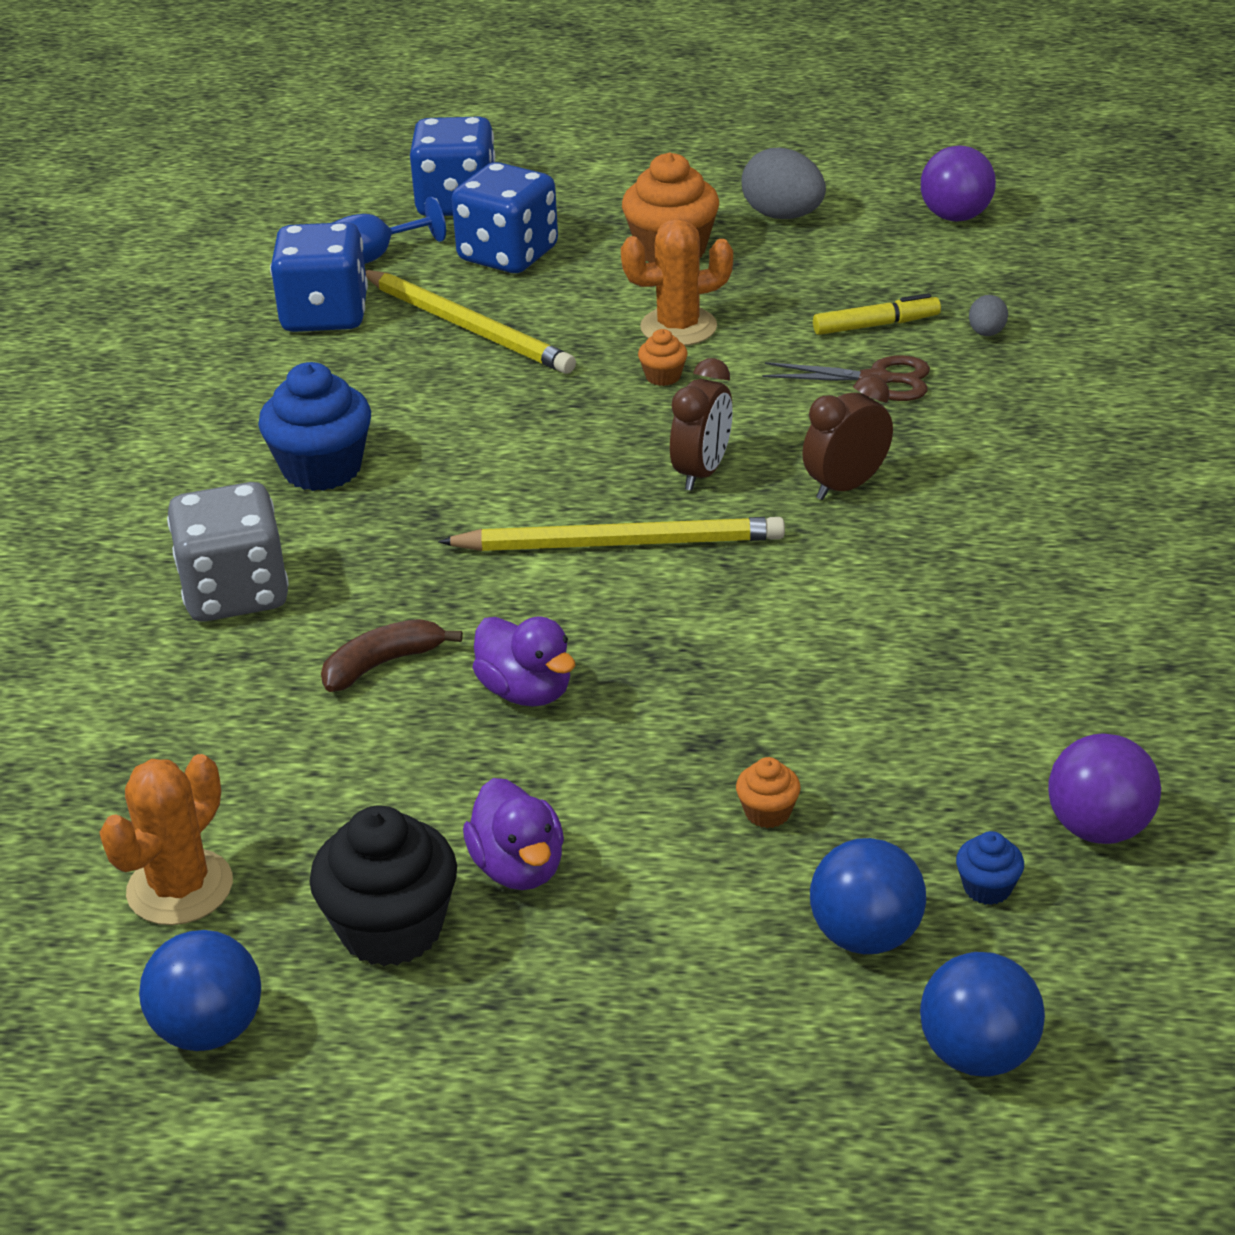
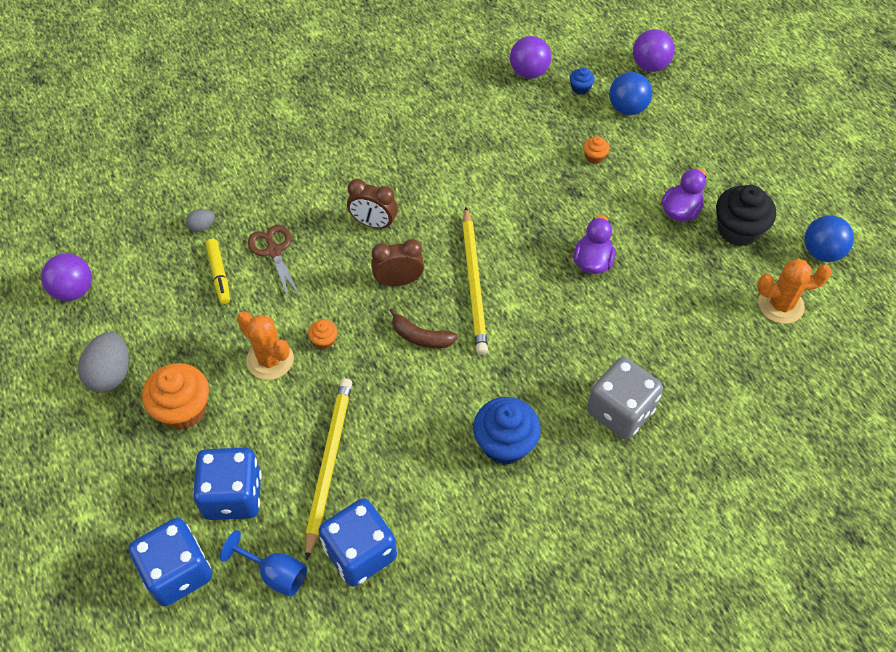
camera: 125 degrees left, 20 degrees up
brown banana [321,619,463,692] -> brown banana moved to [389,308,458,348]
yellow pencil [438,517,785,551] -> yellow pencil turned 150 degrees counterclockwise [462,207,488,355]
yellow marker [813,293,941,335] -> yellow marker turned 150 degrees counterclockwise [206,239,230,304]
blue ball [920,952,1045,1077] -> purple ball [633,29,675,72]

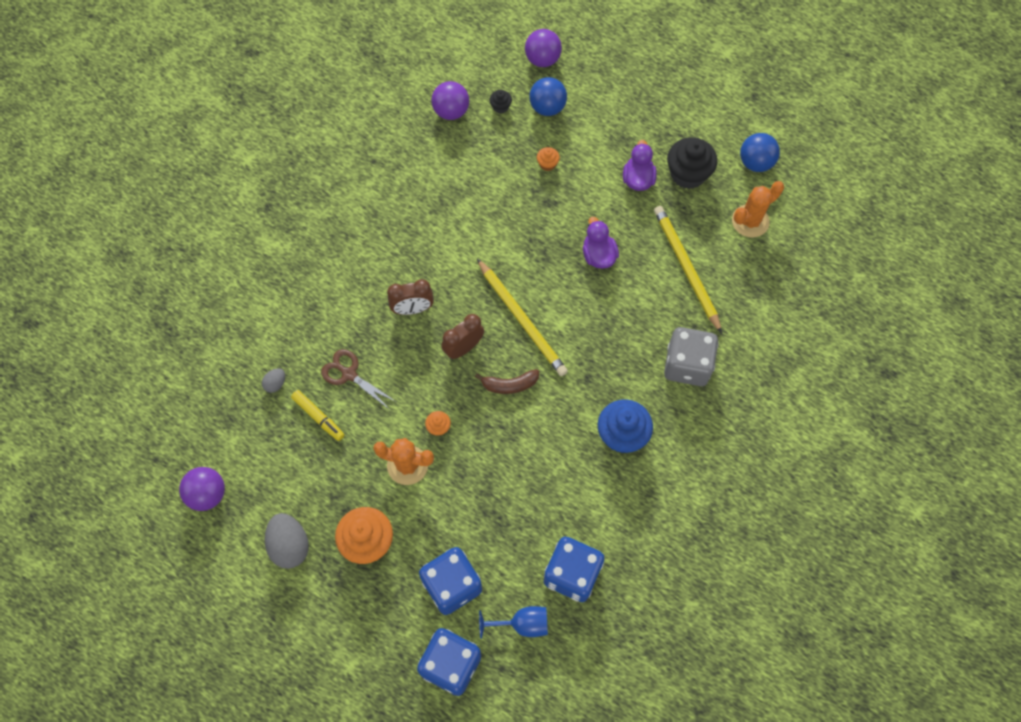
camera: 30 degrees left, 10 degrees up
yellow pencil [305,378,352,561] -> yellow pencil moved to [654,206,722,334]
blue cupcake [570,67,595,95] -> black cupcake [489,90,512,114]

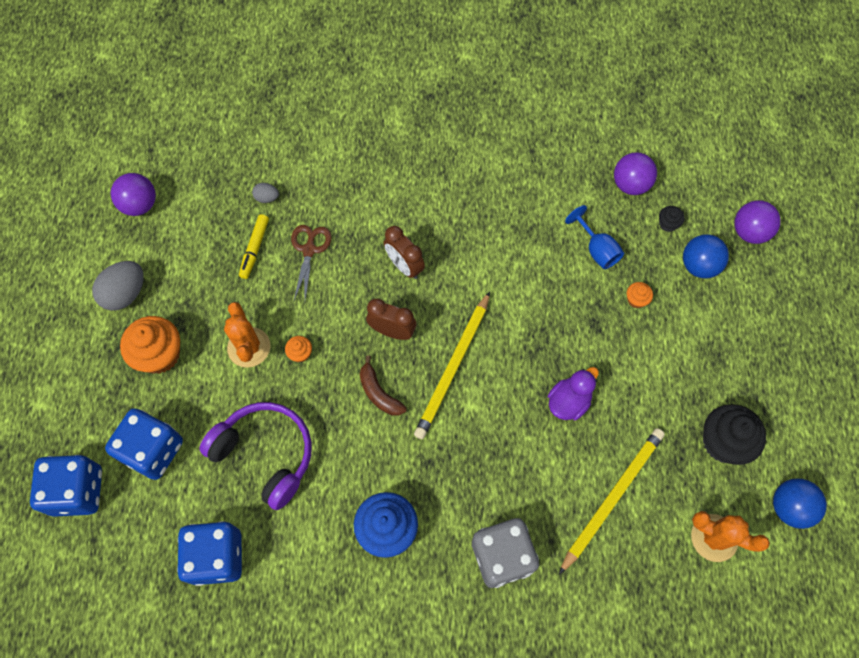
camera: 60 degrees right, 0 degrees up
blue goblet [479,606,548,639] -> blue goblet moved to [565,205,624,269]
purple duck [623,140,657,191] -> none
none -> purple headphones [199,402,312,510]

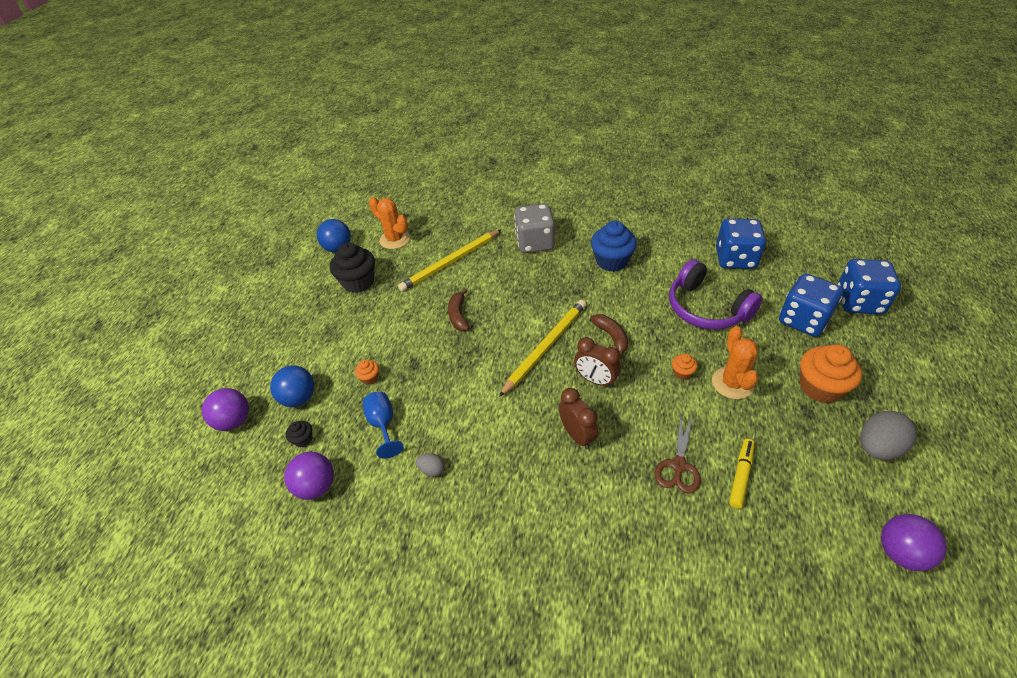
camera: 165 degrees left, 20 degrees down
grey egg [252,183,279,203] -> grey egg moved to [416,453,445,477]
purple duck [548,367,599,420] -> brown banana [448,288,470,331]

